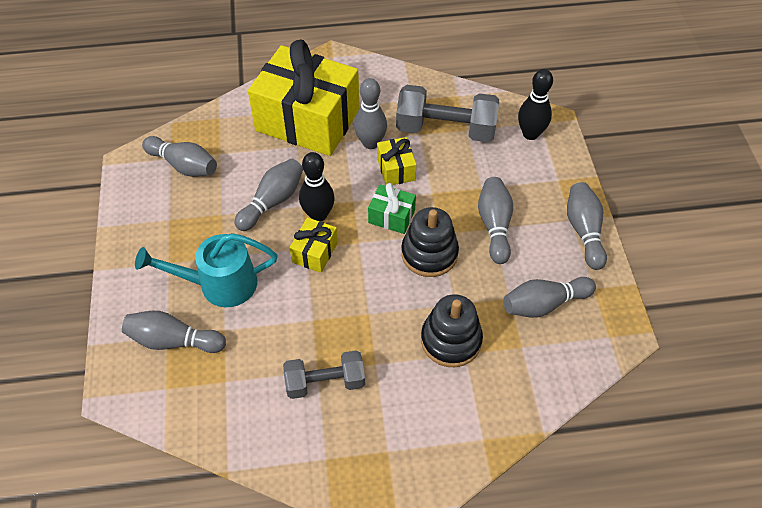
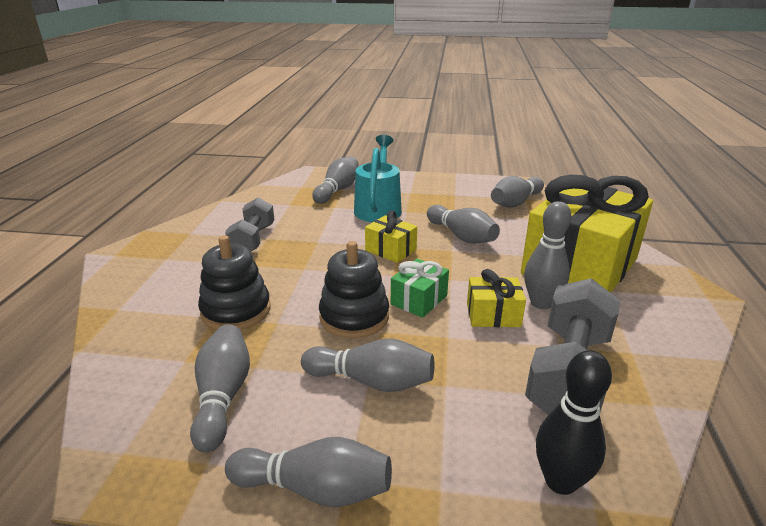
camera: 105 degrees right, 25 degrees down
black bowling pin [299,152,335,221] -> none

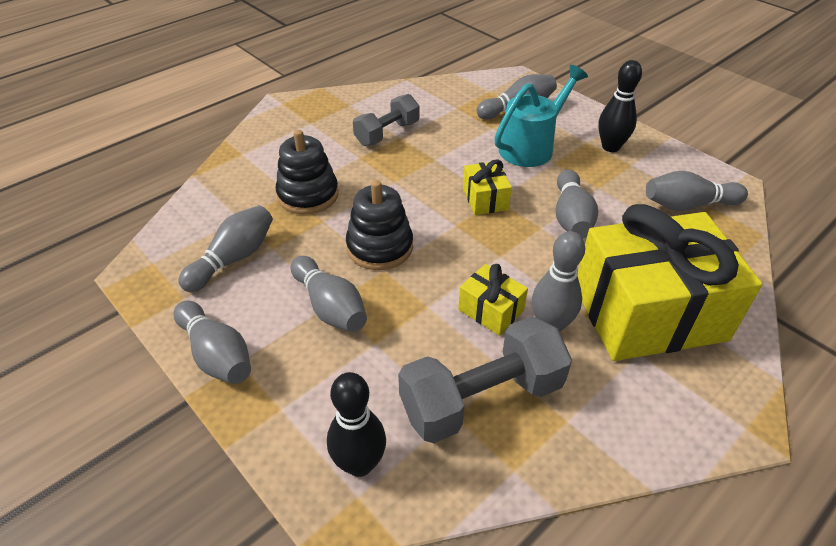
camera: 40 degrees right, 15 degrees up
green gift [391,259,449,318] -> none
none -> black bowling pin [598,60,642,152]

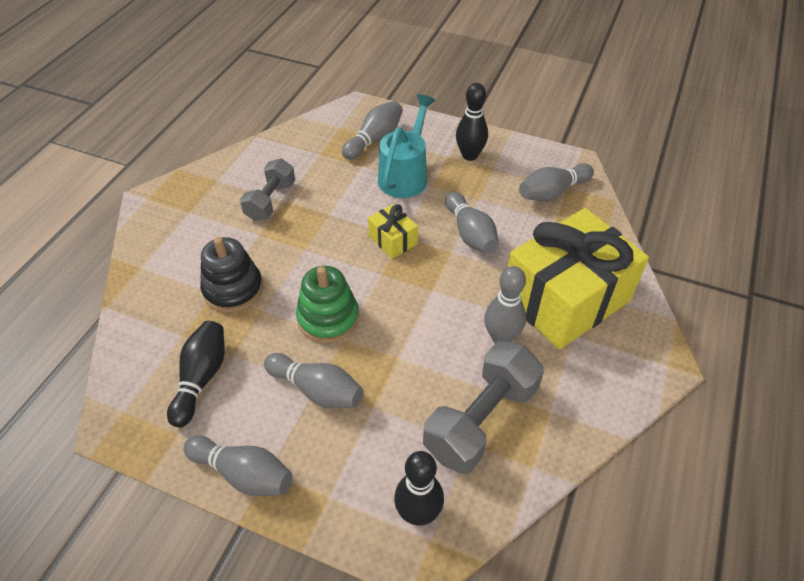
camera: 25 degrees left, 5 degrees up
grey bowling pin [178,205,273,292] -> black bowling pin [167,321,225,427]
black stacking toy [346,180,413,270] -> green stacking toy [296,266,359,343]
yellow gift [458,264,528,336] -> none

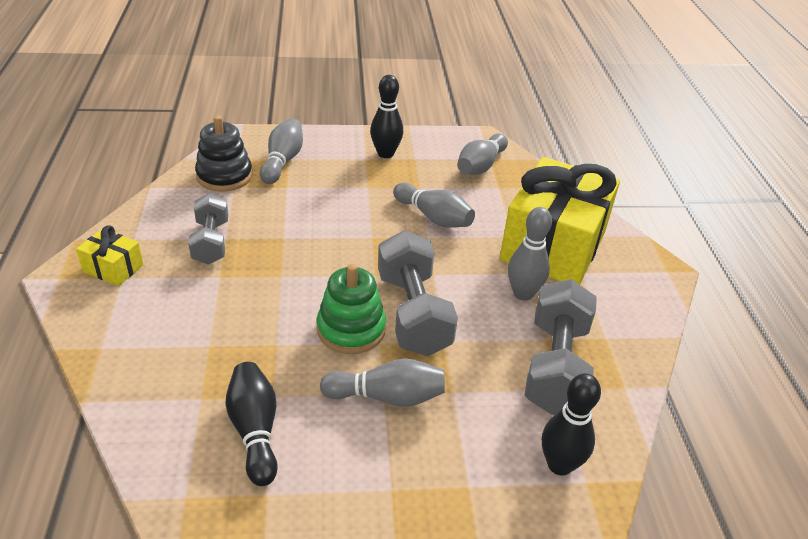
camera: 30 degrees left, 10 degrees down
grey bowling pin [184,435,293,496] -> none
black stacking toy [200,237,263,313] -> black stacking toy moved to [195,116,252,192]
yellow gift [368,204,418,259] -> yellow gift moved to [76,225,144,286]
turquoise watering can [378,94,436,198] -> none
none -> grey dumbbell [378,230,458,356]

